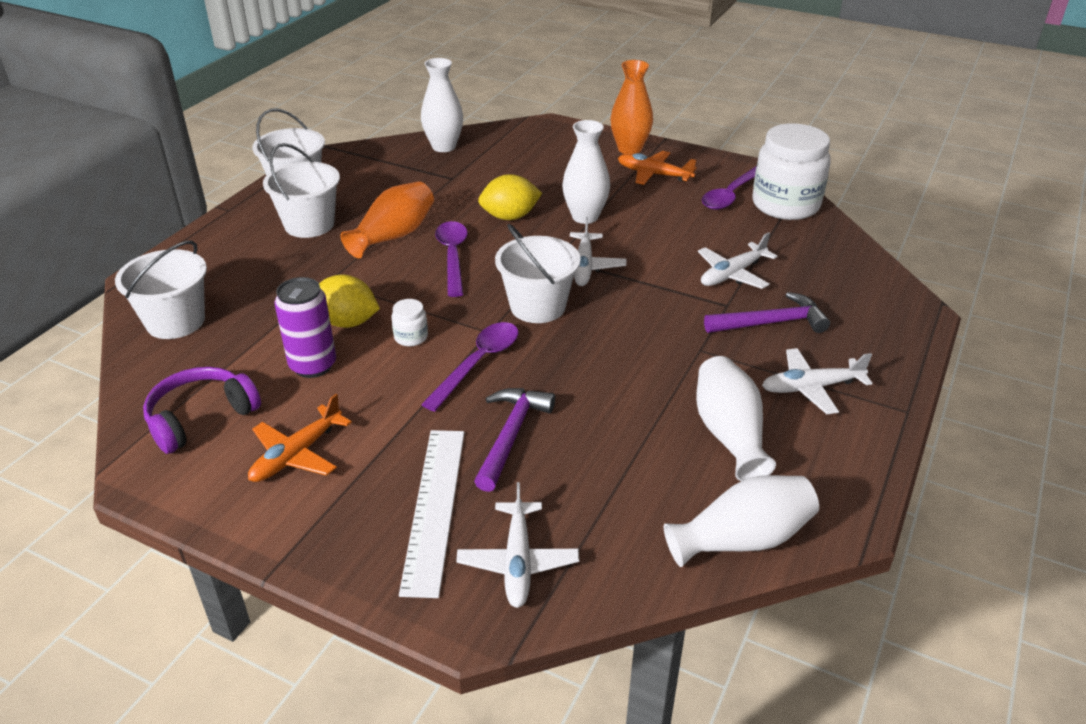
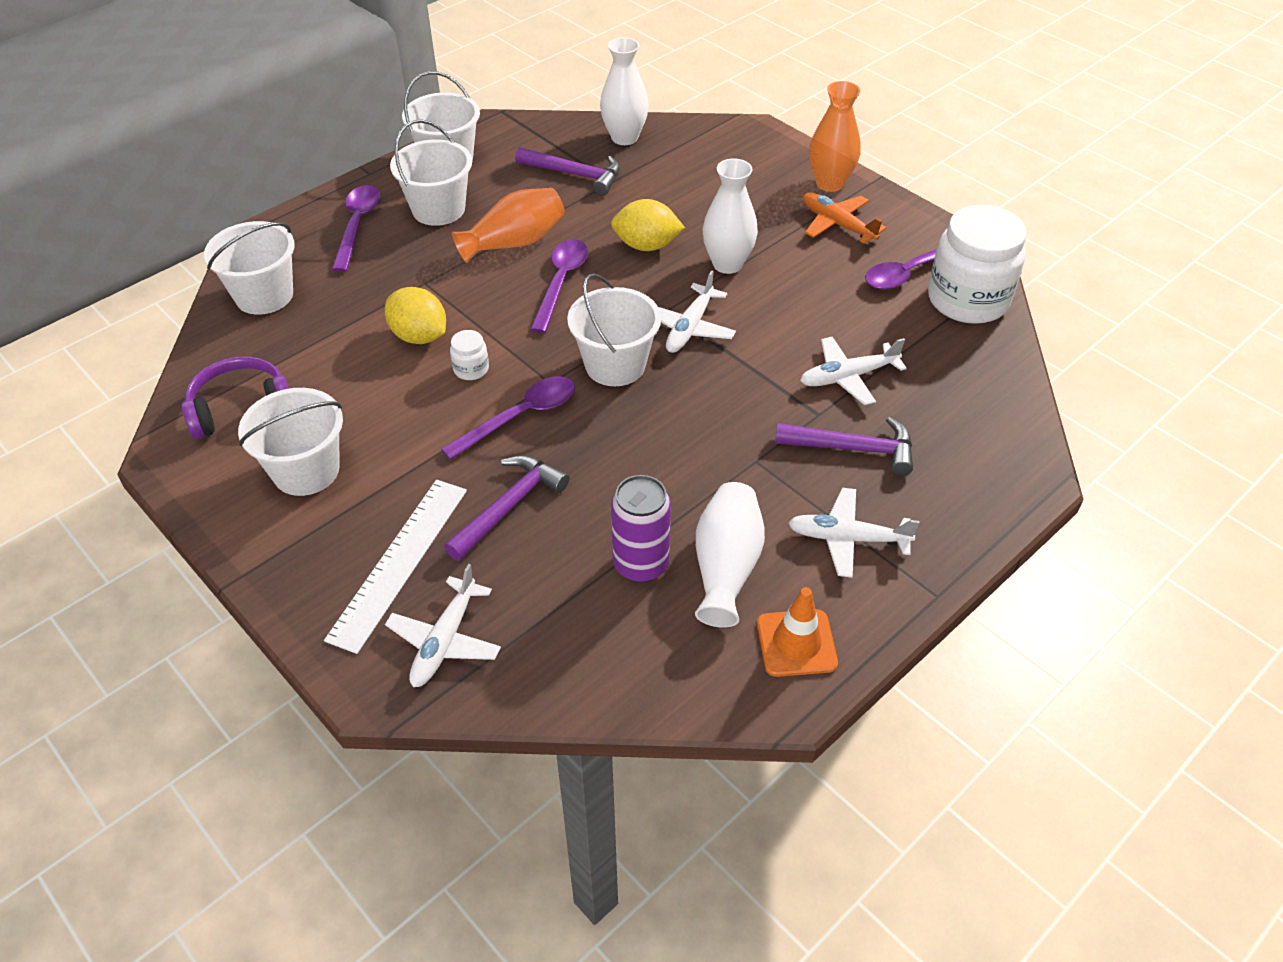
camera: 20 degrees right, 10 degrees up
orange plane [248,394,352,482] -> white bucket [238,388,343,496]
purple can [274,277,336,378] -> purple can moved to [611,475,671,583]
white vase [664,475,819,567] -> none
none -> purple spoon [332,185,380,272]
none -> purple hammer [515,147,620,195]
none -> orange traffic cone [757,587,838,677]

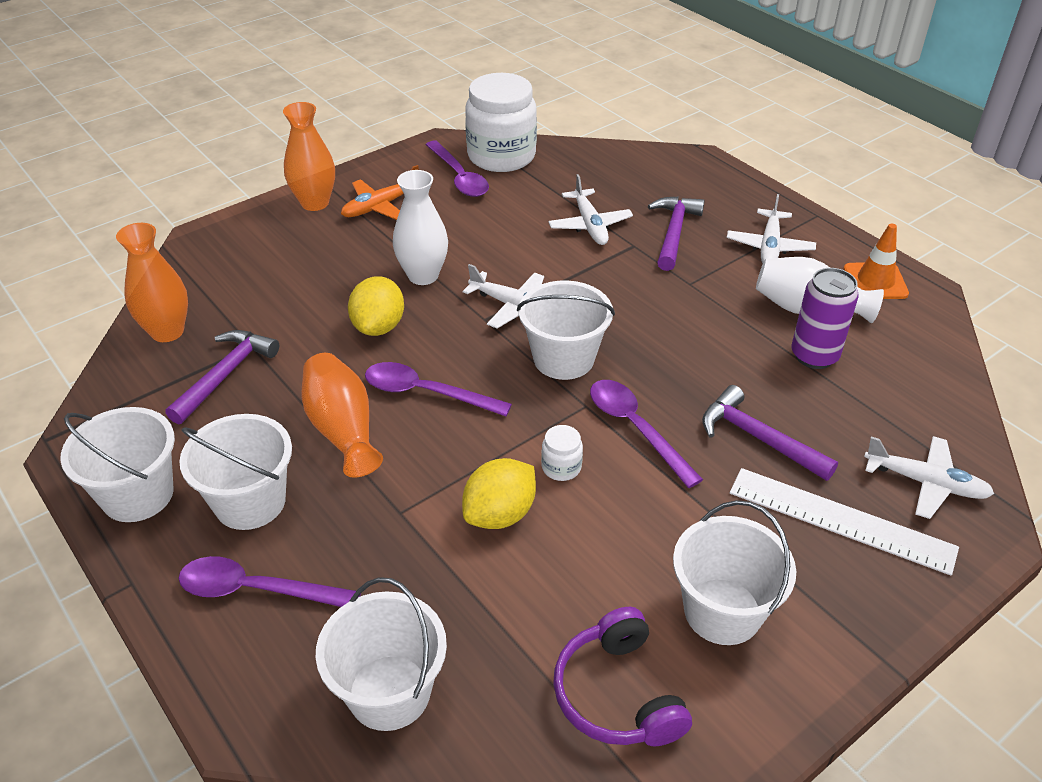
camera: 85 degrees left, 5 degrees down
white vase [600,37,649,145] -> orange vase [116,223,188,342]

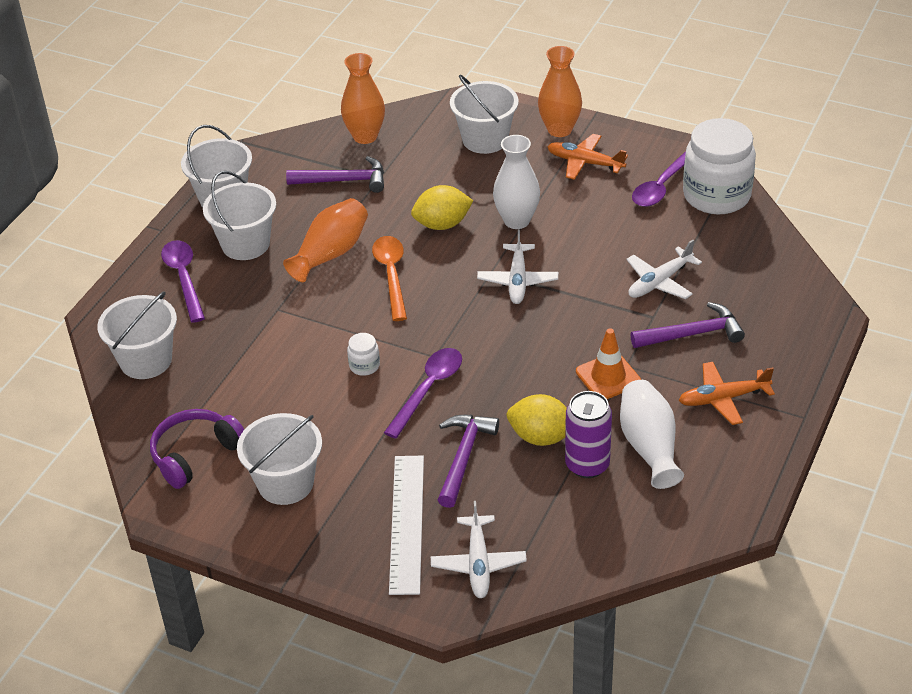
camera: 65 degrees right, 0 degrees up
purple spoon [365,362,512,416] -> orange spoon [372,236,407,321]
yellow lemon [462,458,536,529] -> yellow lemon moved to [507,394,567,446]
white bucket [517,280,615,380] -> white bucket moved to [450,75,519,154]
white plane [727,194,816,264] -> orange plane [678,362,775,425]
orange traffic cone [843,224,909,299] -> orange traffic cone moved to [576,328,641,399]

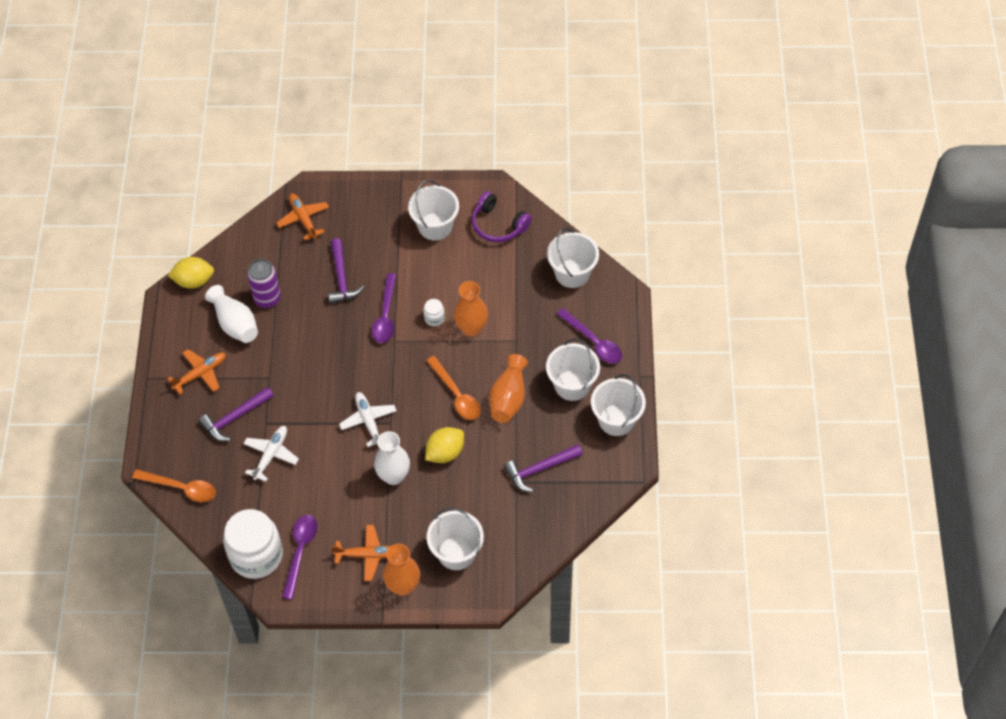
camera: 155 degrees right, 15 degrees up
purple headphones [150,409,244,489] -> purple headphones turned 105 degrees clockwise [472,191,532,242]
orange vase [341,53,385,144] -> orange vase moved to [454,281,488,336]
white ruler [389,456,424,595] -> none
white plane [431,501,527,598] -> orange plane [276,194,329,240]
yellow lemon [507,394,567,446] -> yellow lemon moved to [168,257,214,289]
orange traffic cone [576,328,641,399] -> none
none -> orange spoon [132,469,216,502]

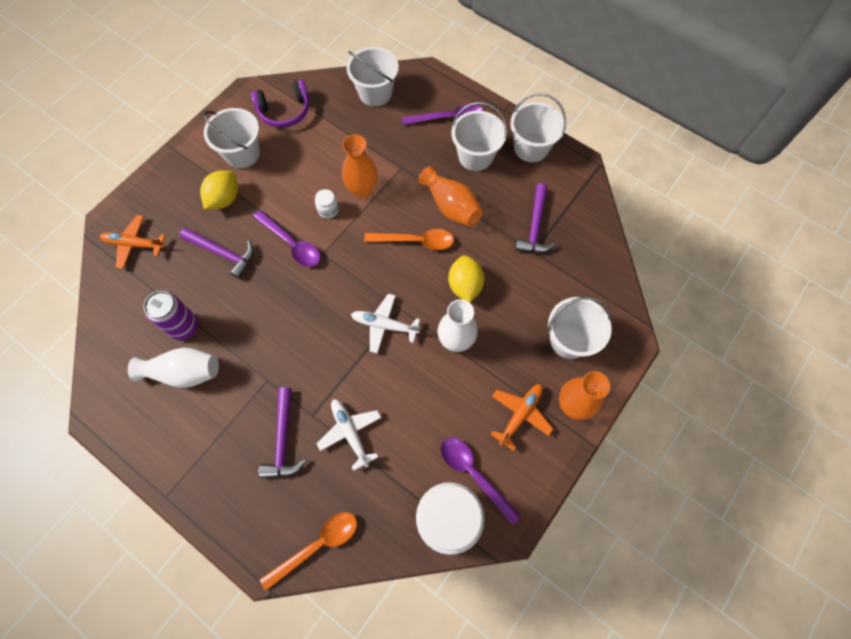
camera: 55 degrees left, 10 degrees up
yellow lemon [168,257,214,289] -> yellow lemon moved to [200,170,238,209]
orange plane [168,349,226,394] -> none

